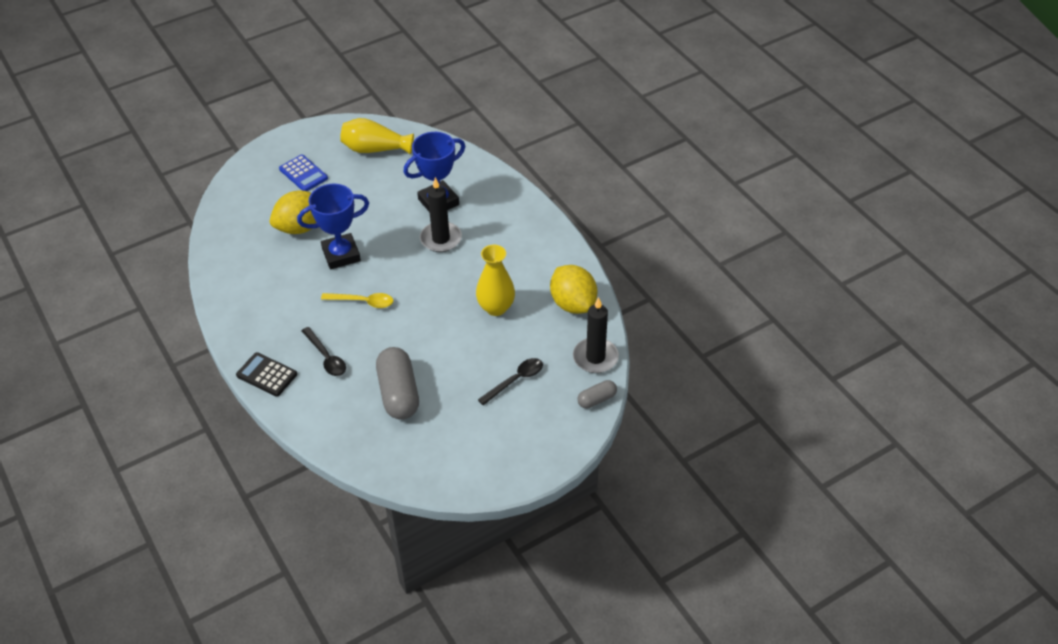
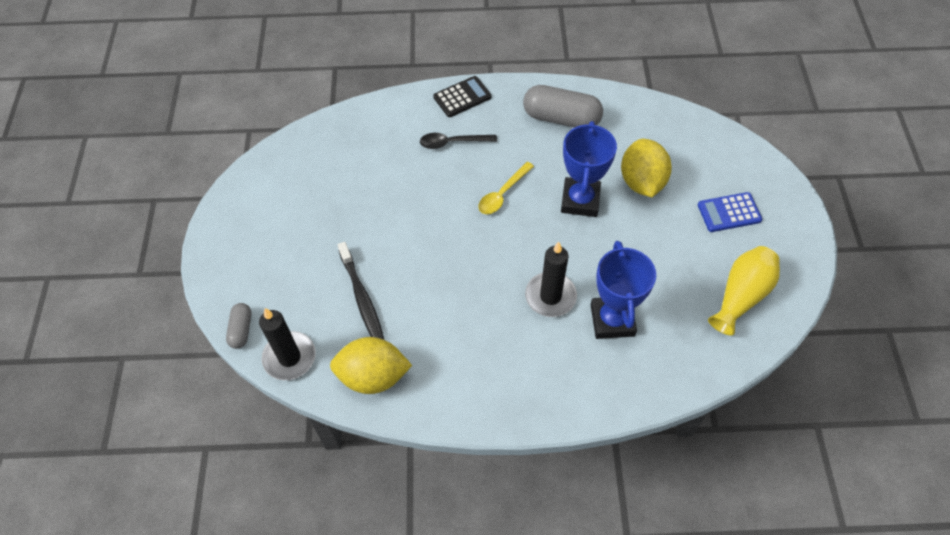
camera: 120 degrees right, 10 degrees up
grey capsule [376,347,419,420] -> grey capsule moved to [523,85,603,128]
yellow vase [476,245,515,316] -> none
black spoon [478,358,543,405] -> none
none -> black toothbrush [338,242,384,340]

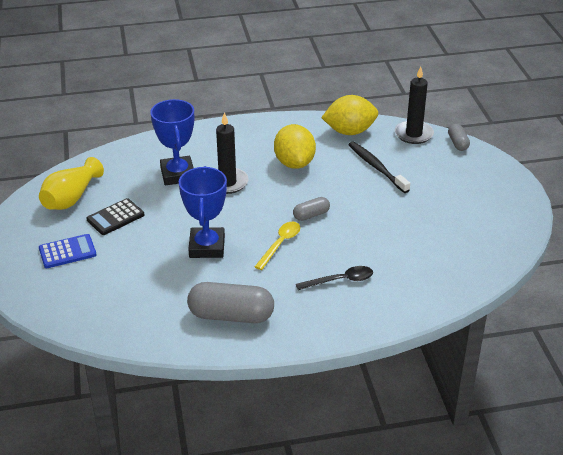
camera: 170 degrees right, 20 degrees down
black calculator [433,76,491,117] -> black calculator moved to [86,198,145,235]
yellow lemon [621,138,672,197] -> yellow lemon moved to [274,124,316,169]
none -> grey capsule [293,197,330,221]

